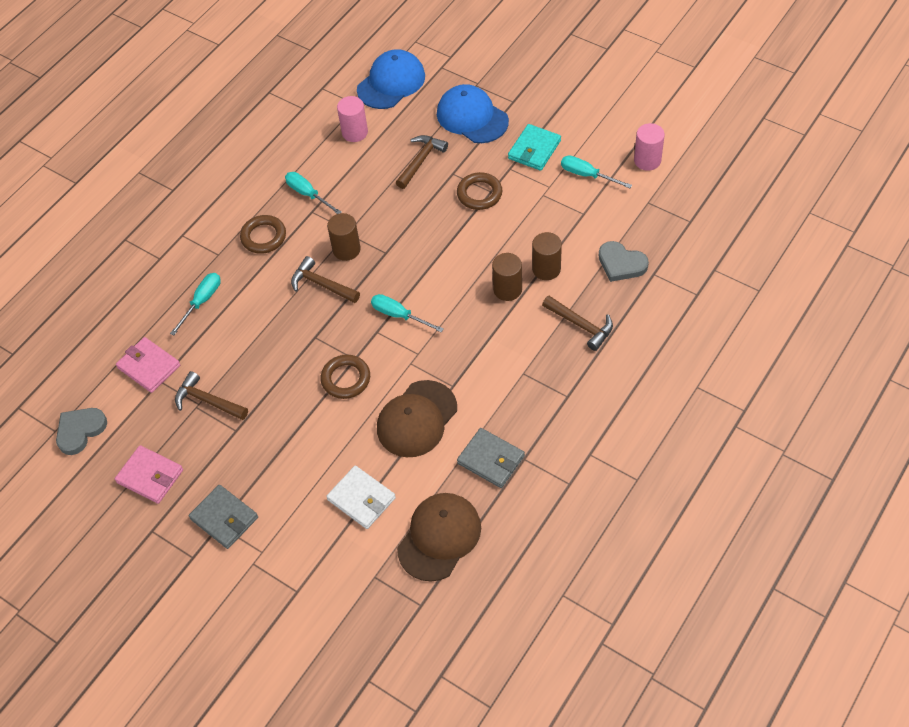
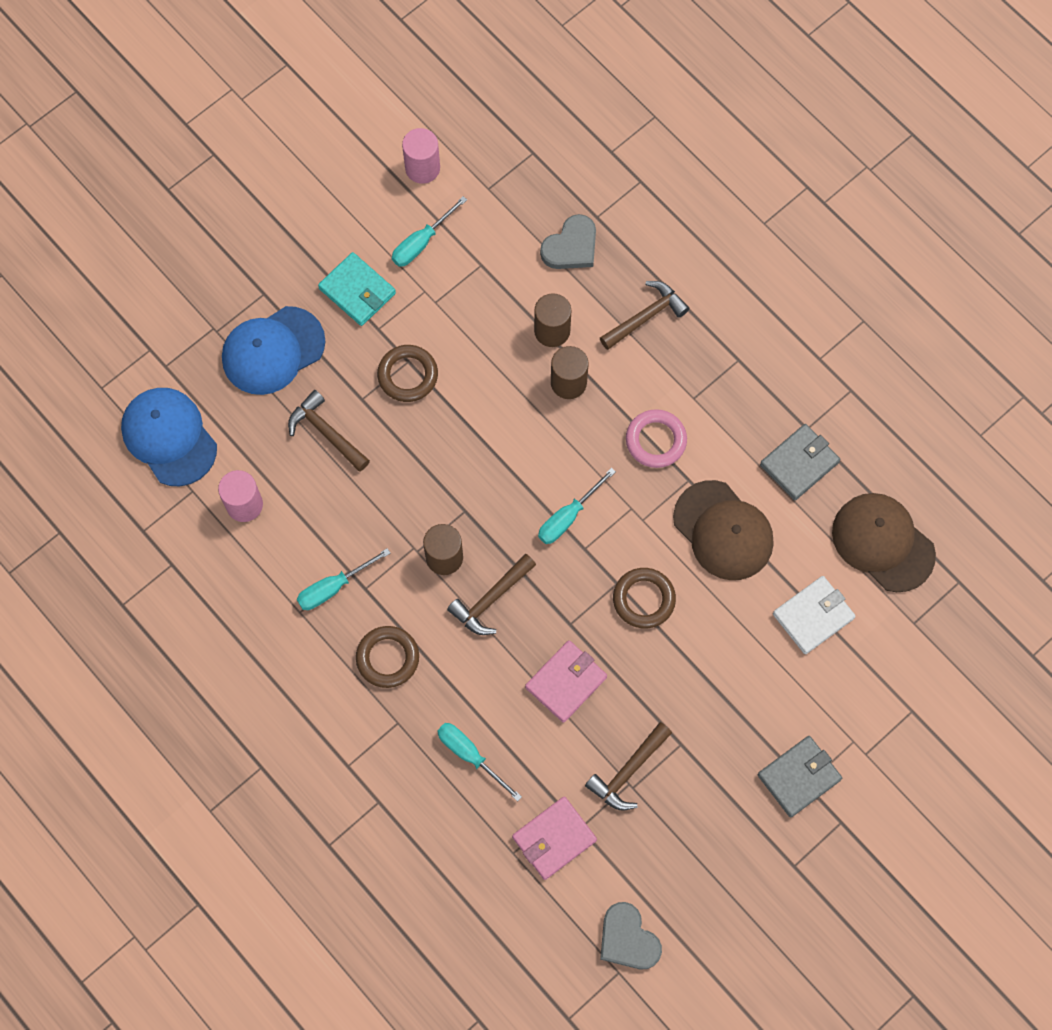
camera: 80 degrees left, 15 degrees up
pink wallet [115,445,183,504] -> pink wallet moved to [525,640,607,723]
none -> pink ring [626,409,687,468]

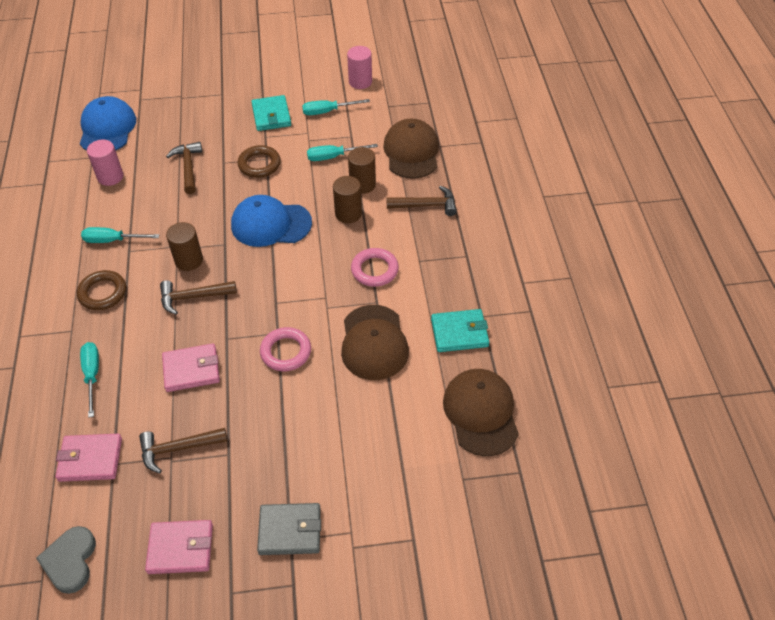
camera: 35 degrees right, 20 degrees down
blue cap [222,306,326,395] -> blue cap moved to [231,195,312,247]
turquoise screwdriver [538,468,616,544] -> turquoise screwdriver moved to [307,144,378,161]
grey heart [540,214,596,269] -> brown cap [383,119,439,179]
brown ring [613,568,676,628] -> pink ring [260,327,311,371]
grey wallet [760,424,840,501] -> turquoise wallet [431,309,489,352]
white wallet [773,576,856,654] -> none
none -> pink wallet [145,520,213,574]

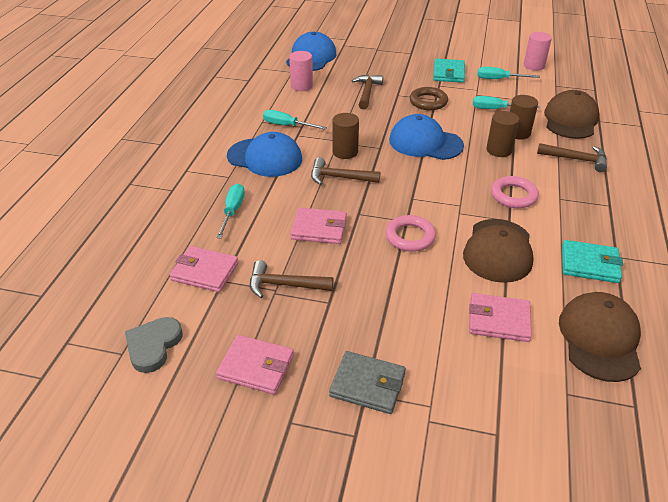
camera: 20 degrees right, 10 degrees down
brown ring [77,270,126,310] -> blue cap [227,132,302,177]
none -> pink wallet [469,293,532,342]

